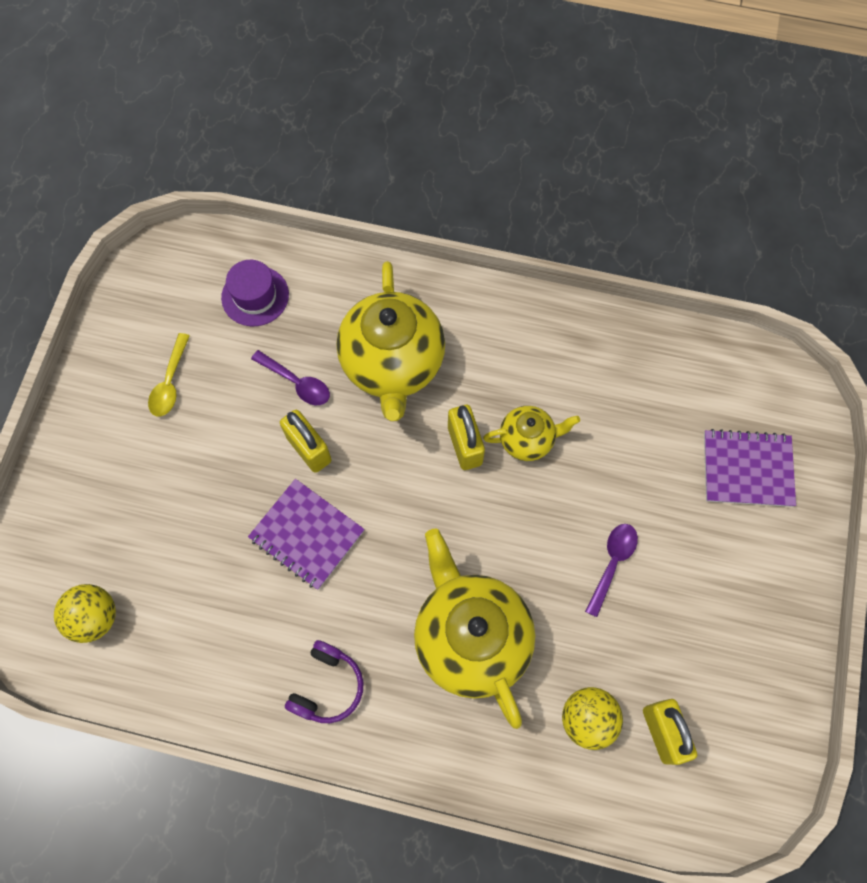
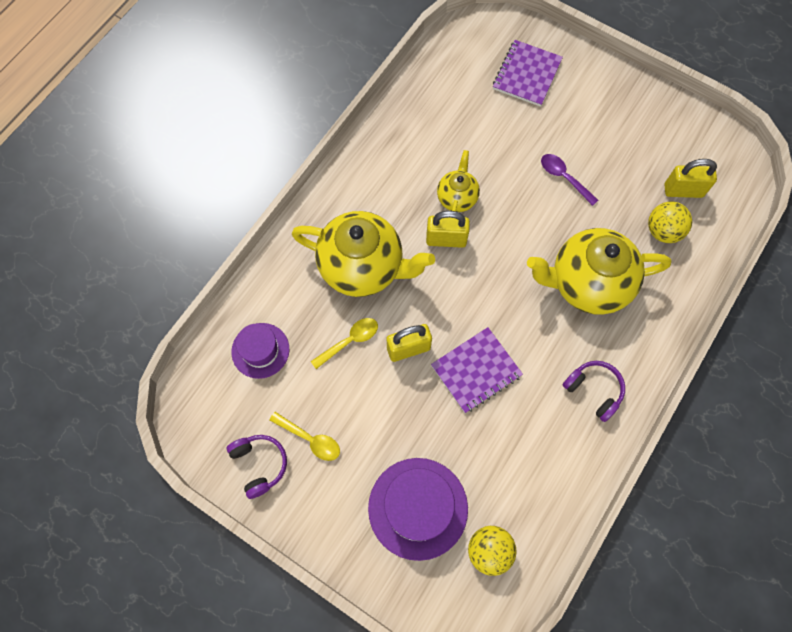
camera: 70 degrees left, 0 degrees up
purple spoon [251,350,330,405] -> yellow spoon [311,318,378,369]
none -> purple headphones [227,435,287,499]
none -> purple hat [368,458,468,561]

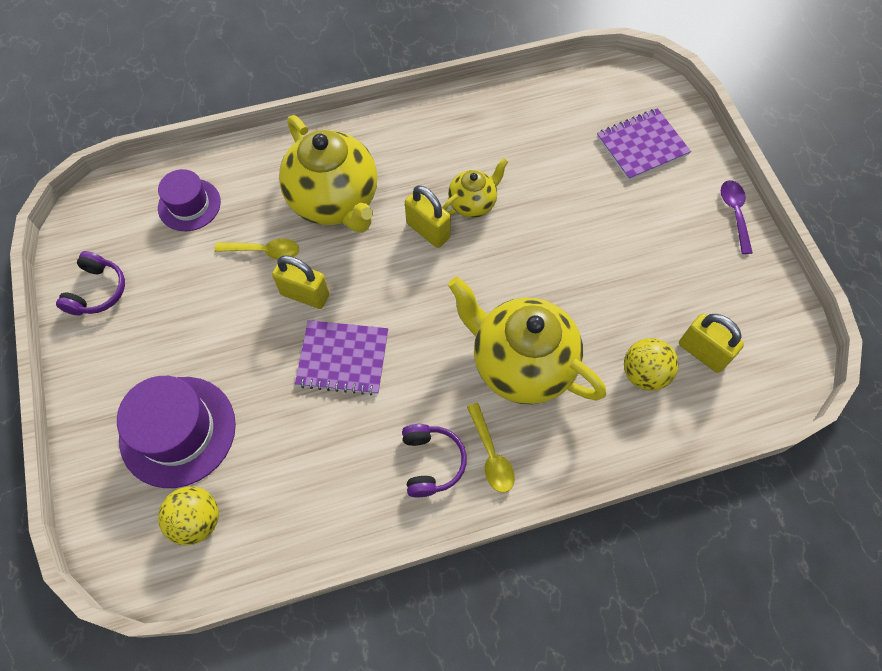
camera: 40 degrees right, 5 degrees down
yellow spoon [269,412,340,461] -> yellow spoon moved to [467,403,515,493]
purple spoon [541,154,598,206] -> purple spoon moved to [721,180,753,254]

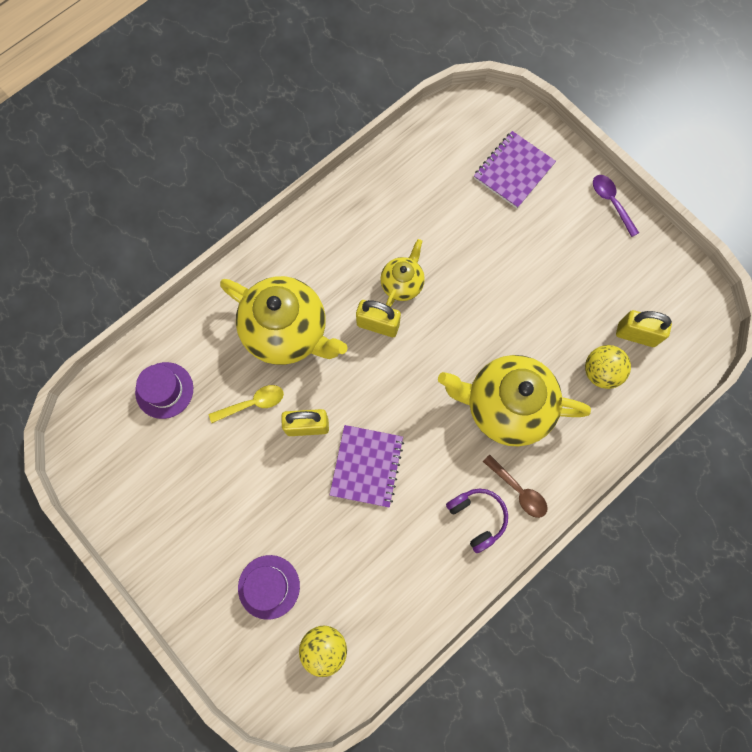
camera: 25 degrees left, 10 degrees up
purple headphones [56,251,125,316] -> none
purple hat [117,376,236,488] -> purple hat [238,555,300,620], size x0.62
purple notebook [295,320,388,395] -> purple notebook turned 60 degrees counterclockwise [330,425,404,508]
yellow spoon [467,403,515,493] -> brown spoon [483,454,548,518]

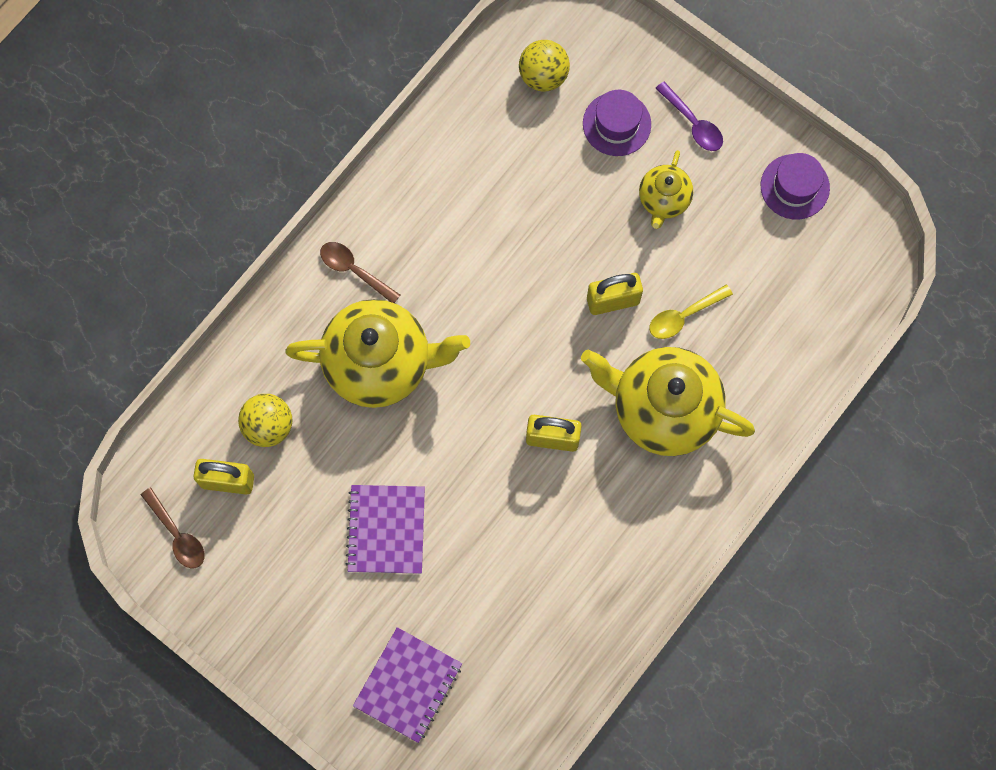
camera: 170 degrees right, 0 degrees up
purple hat [135,362,193,419] -> purple hat moved to [761,153,830,219]
purple notebook [330,425,404,508] -> purple notebook moved to [345,485,425,574]
yellow teapot [380,239,425,307] -> yellow teapot moved to [639,150,693,229]
purple headphones [446,489,508,553] -> none
purple spoon [593,175,639,237] -> purple spoon moved to [655,81,723,151]
none -> brown spoon [141,488,205,568]

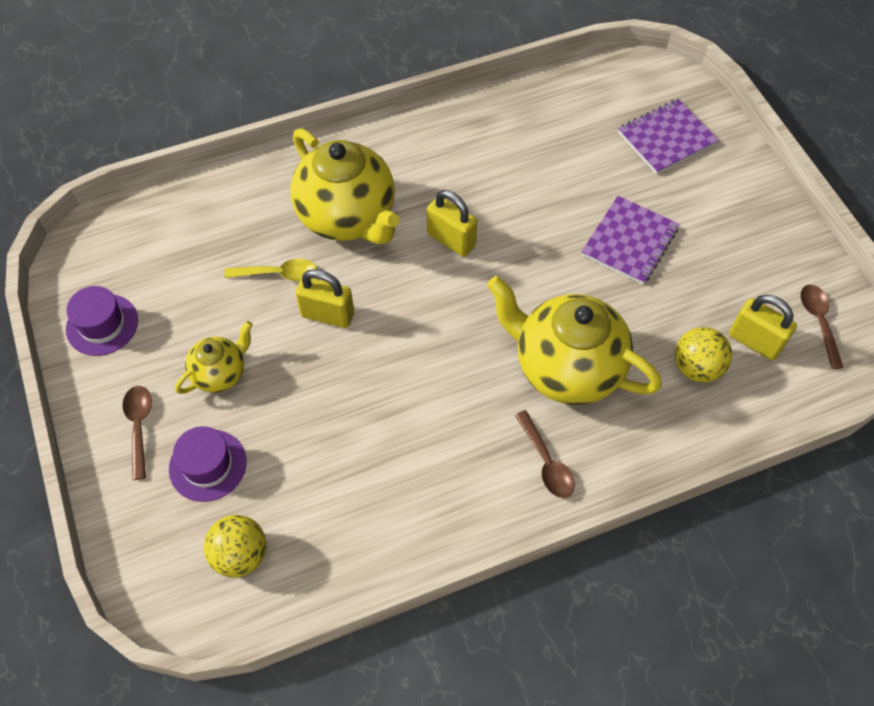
camera: 150 degrees left, 15 degrees down
purple spoon [655,81,723,151] -> brown spoon [122,386,152,480]

